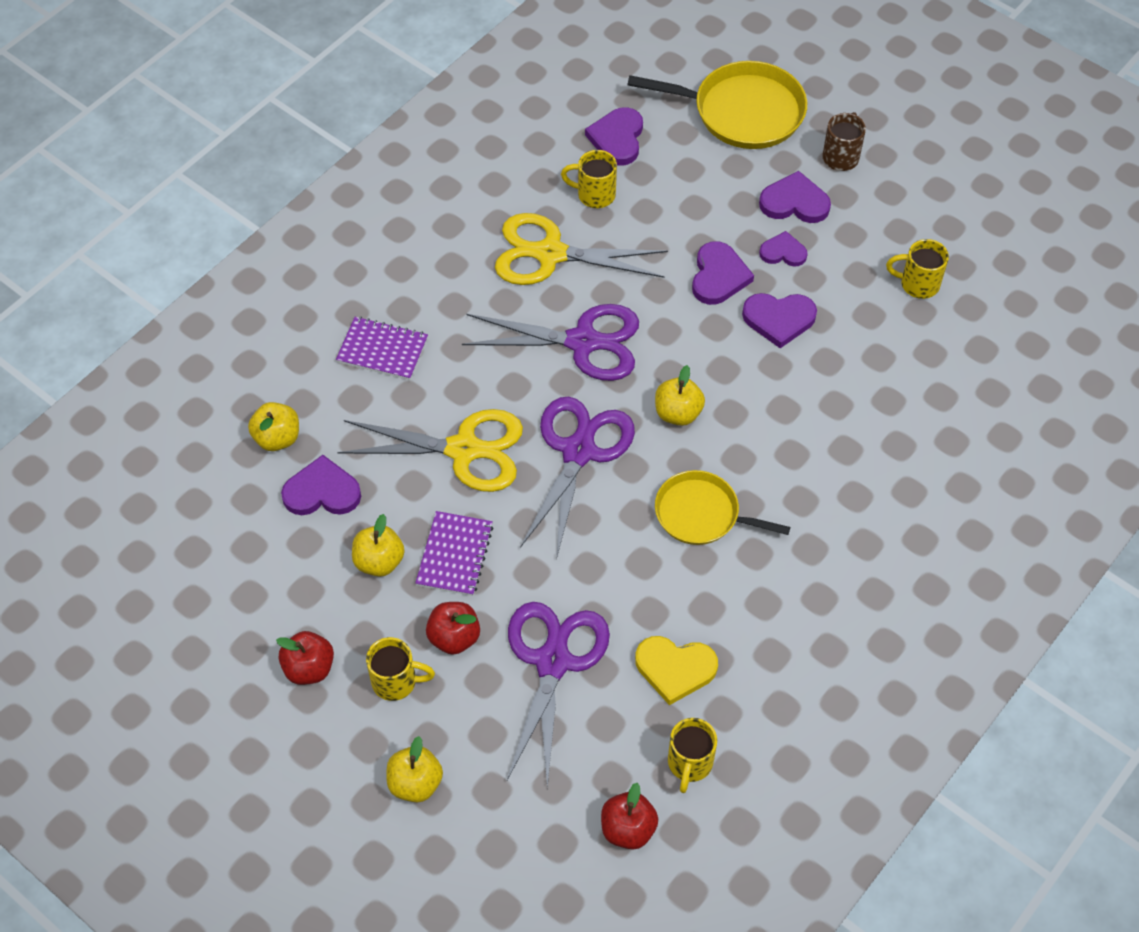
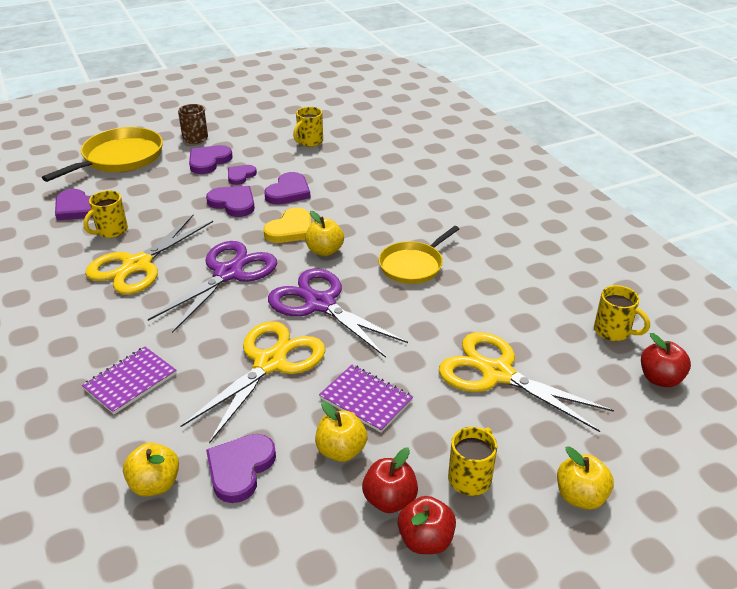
camera: 65 degrees left, 20 degrees down
red apple [426,602,480,655] -> red apple moved to [362,447,418,513]
purple scissors [507,602,610,788] -> yellow scissors [439,332,614,432]
yellow heart [635,636,718,705] -> yellow heart moved to [263,208,311,243]

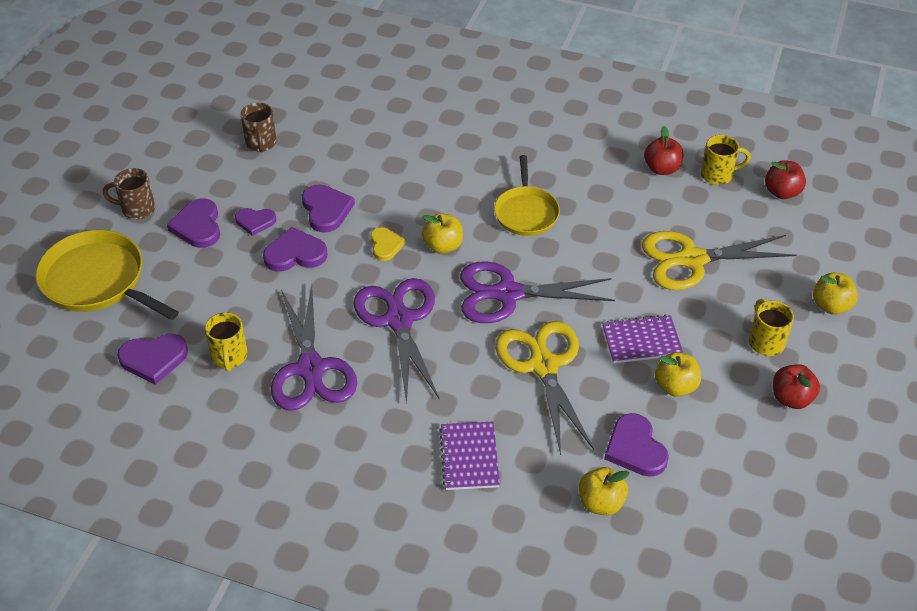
camera: 45 degrees left, 10 degrees up
yellow pan [42,127,163,182] -> yellow pan turned 45 degrees counterclockwise [36,230,179,320]
yellow scissors [85,215,213,295] -> purple scissors [271,285,357,411]
purple heart [228,165,257,185] -> purple heart turned 75 degrees counterclockwise [235,208,276,236]
yellow heart [263,208,311,243] -> yellow heart [370,227,406,261], size x0.66
yellow mug [293,107,323,147] -> brown mug [241,103,277,152]
red apple [362,447,418,513] -> red apple moved to [644,126,683,175]

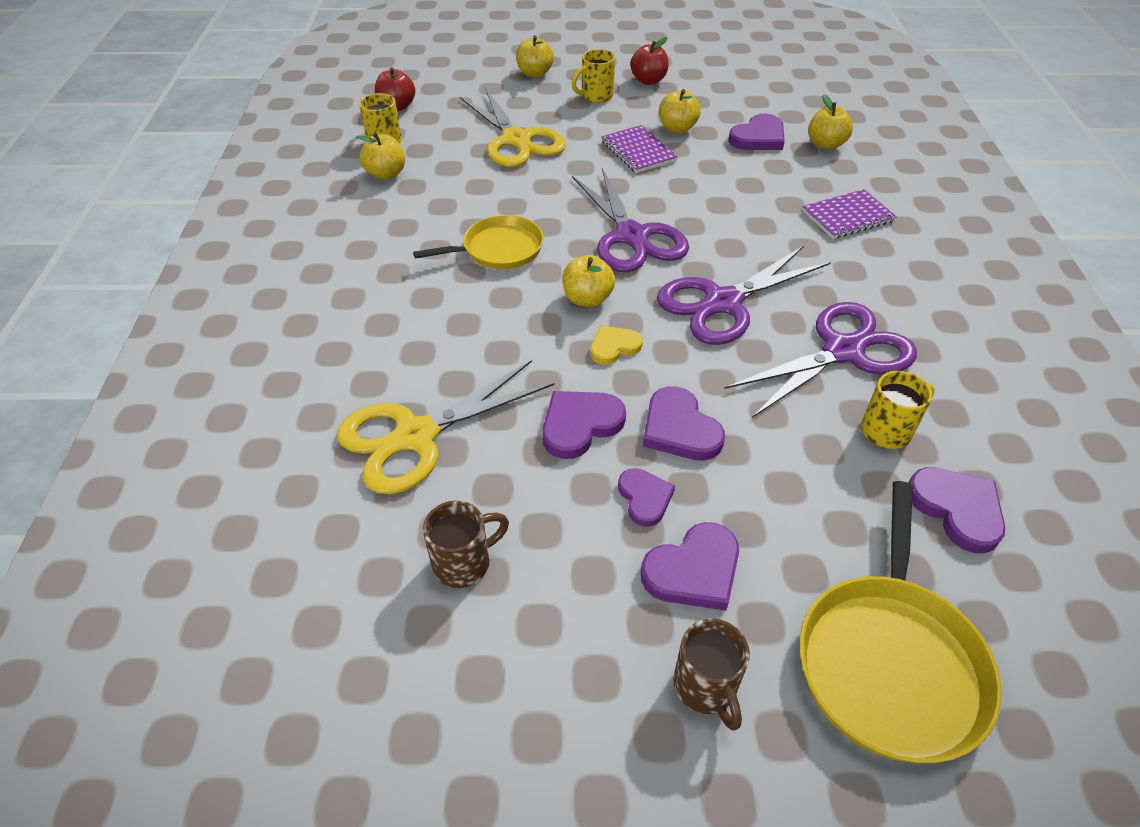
camera: 110 degrees left, 0 degrees up
yellow scissors [495,321,594,455] -> yellow scissors moved to [337,360,555,494]
red apple [644,126,683,175] -> yellow apple [356,132,405,180]

